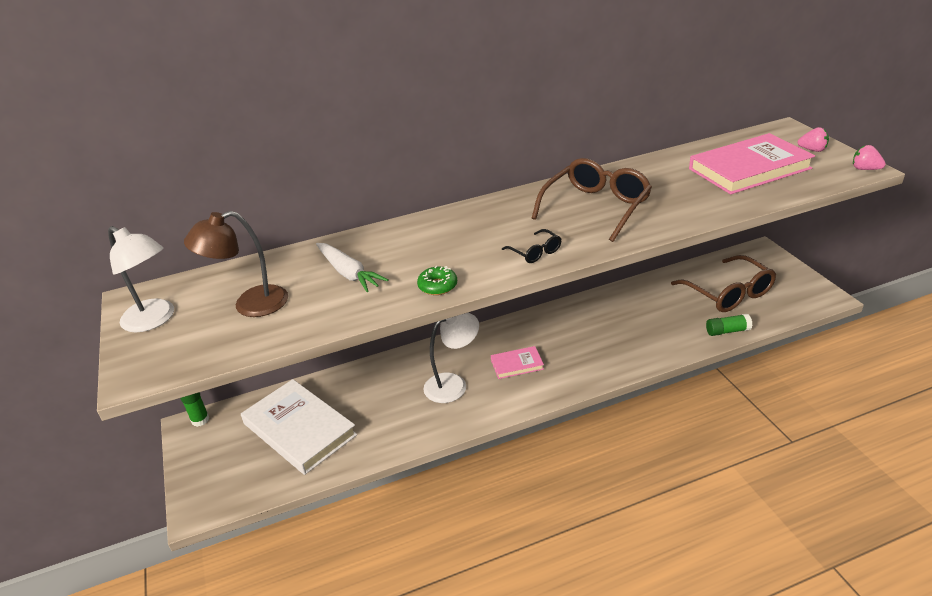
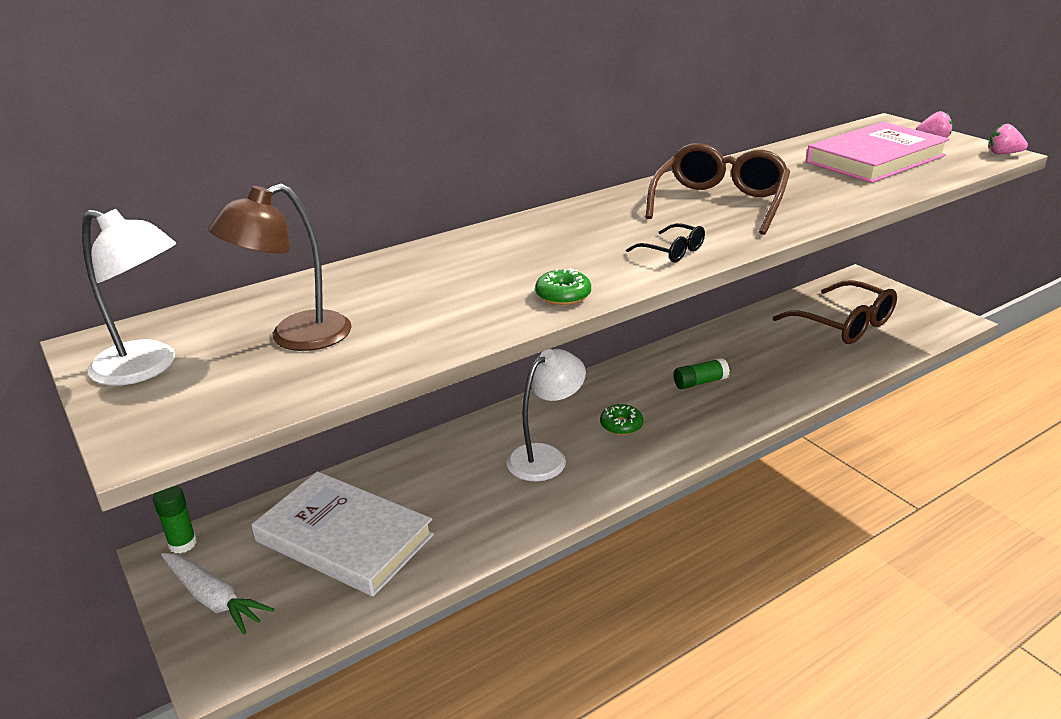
camera: 15 degrees left, 5 degrees down
white carrot [316,243,388,292] -> white carrot moved to [161,553,274,635]
pink book [491,346,544,379] -> green donut [600,404,643,435]
green glue stick [706,314,752,336] -> green glue stick moved to [673,358,730,389]

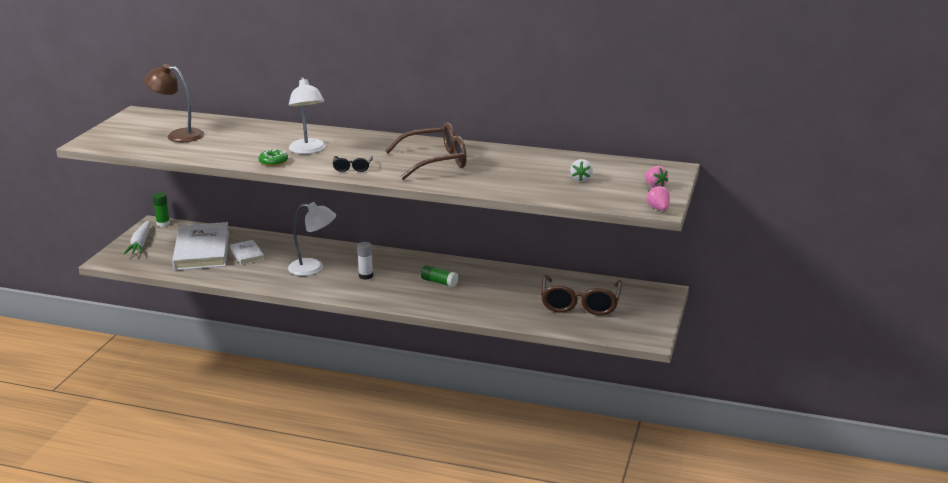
camera: 50 degrees right, 5 degrees down
white lamp [82,209,176,386] -> white lamp moved to [289,77,326,154]
green donut [600,404,643,435] -> white glue stick [357,242,373,280]
pink book [806,122,950,183] -> white strawberry [570,159,593,182]
none -> white book [230,240,265,265]

